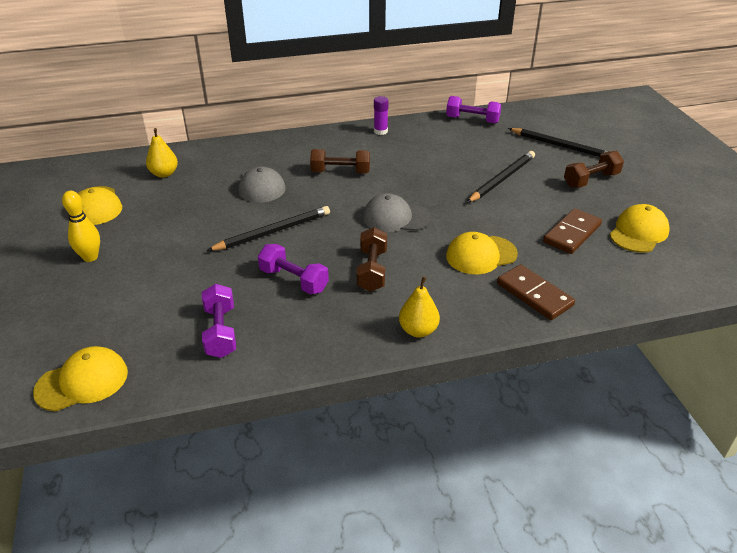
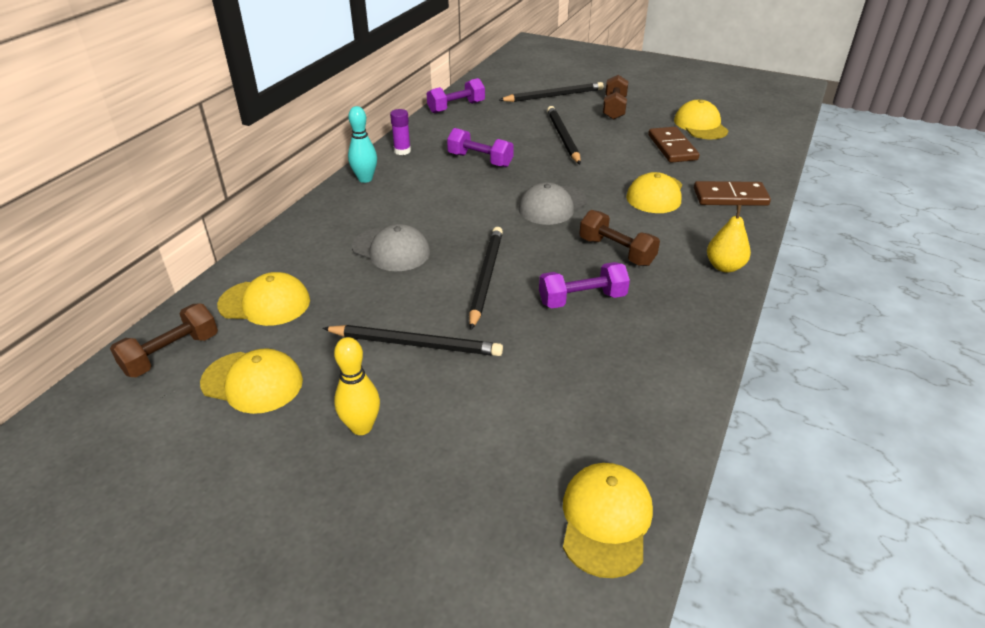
camera: 50 degrees left, 0 degrees up
yellow pear [146,128,178,178] -> yellow cap [217,272,310,326]
purple dumbbell [202,284,236,358] -> purple dumbbell moved to [447,128,514,167]
brown dumbbell [310,149,370,173] -> brown dumbbell moved to [110,304,218,377]
none -> black pencil [322,325,503,356]
none -> turquoise bowling pin [348,106,377,183]

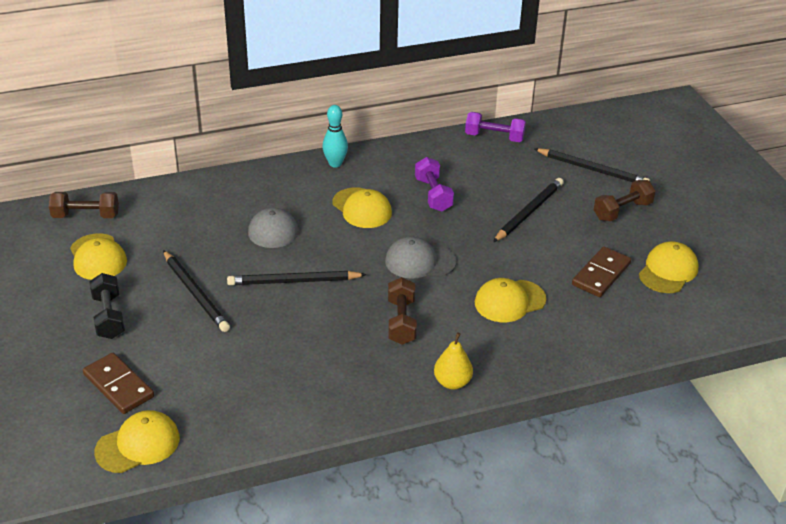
camera: 45 degrees right, 0 degrees up
yellow cap [217,272,310,326] -> yellow cap moved to [332,187,392,228]
yellow bowling pin [334,337,380,435] -> black dumbbell [89,273,125,339]
purple glue stick [390,109,411,155] -> none
black pencil [469,227,503,330] -> black pencil turned 150 degrees counterclockwise [227,271,367,285]
purple dumbbell [539,262,630,309] -> none
brown domino [694,181,771,206] -> brown domino moved to [83,353,154,414]

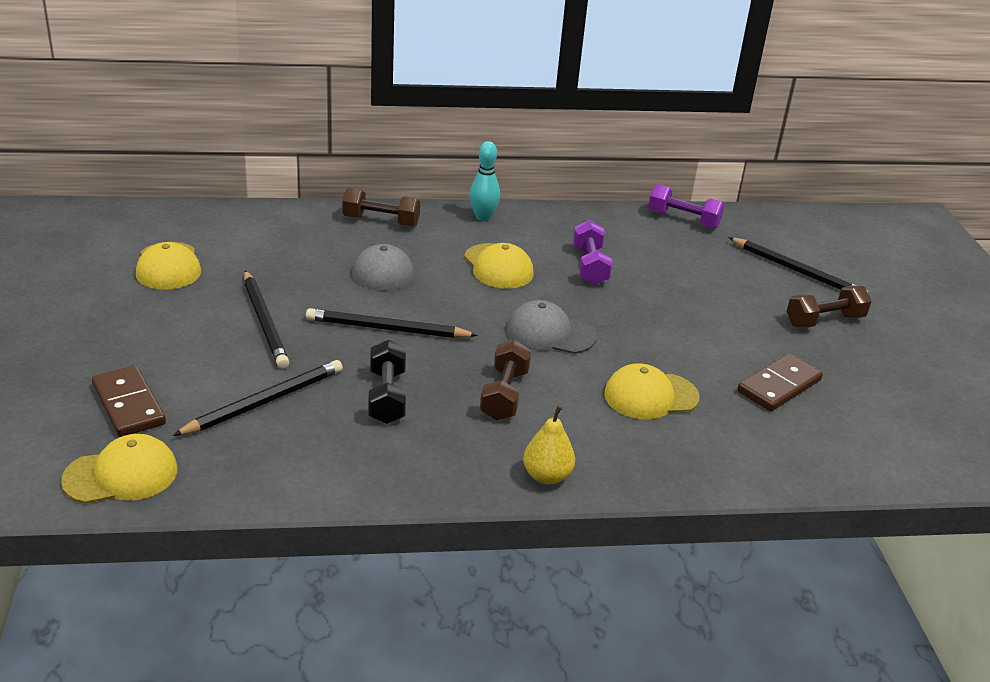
camera: 10 degrees right, 5 degrees down
brown dumbbell [49,192,119,218] -> brown dumbbell moved to [342,188,420,227]
black dumbbell [89,273,125,339] -> black dumbbell moved to [368,340,406,424]
black pencil [493,178,564,242] -> black pencil moved to [172,360,343,436]
yellow cap [639,241,698,293] -> none

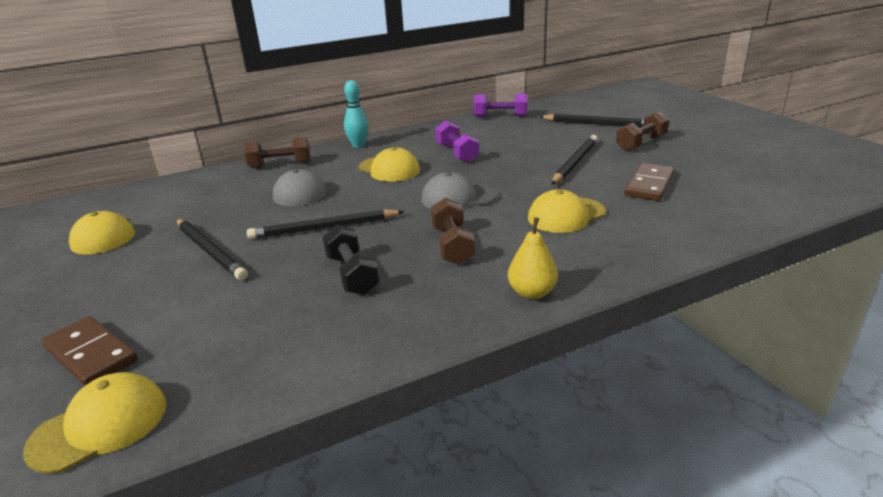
camera: 15 degrees left, 5 degrees down
black pencil [172,360,343,436] -> black pencil moved to [552,135,598,185]

